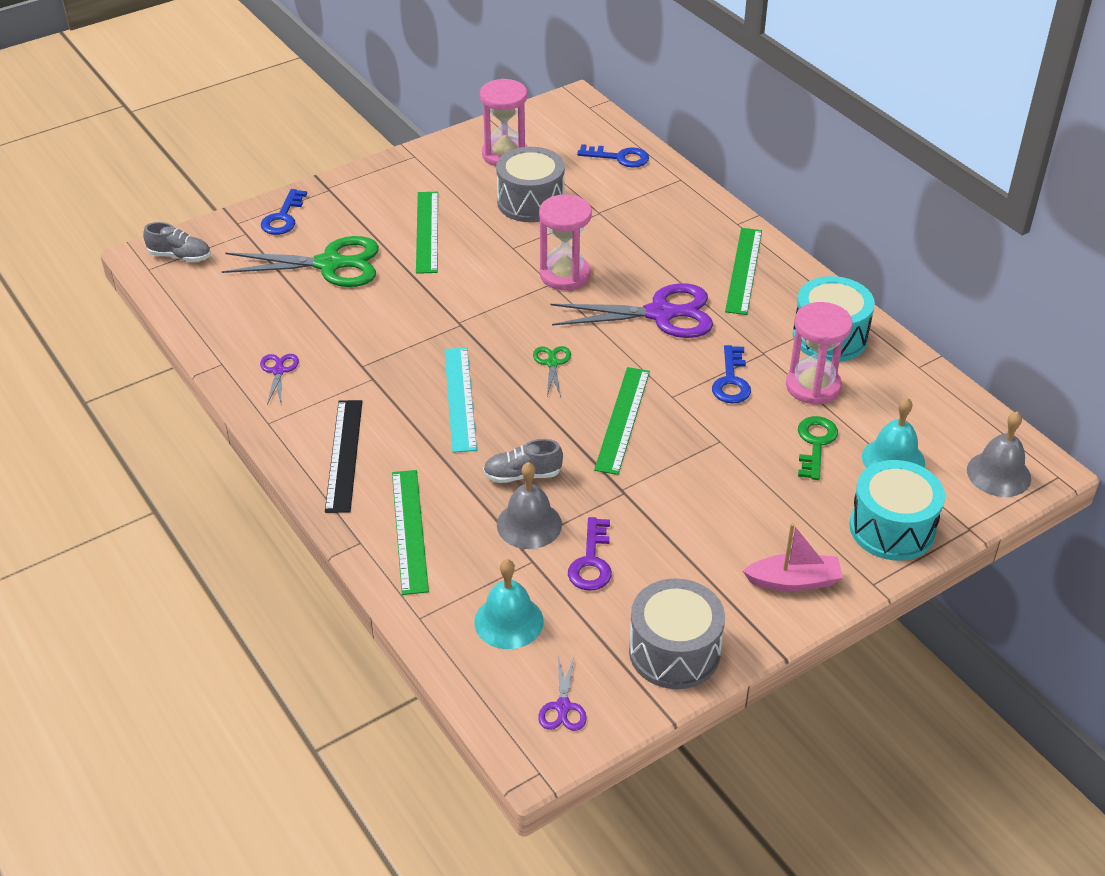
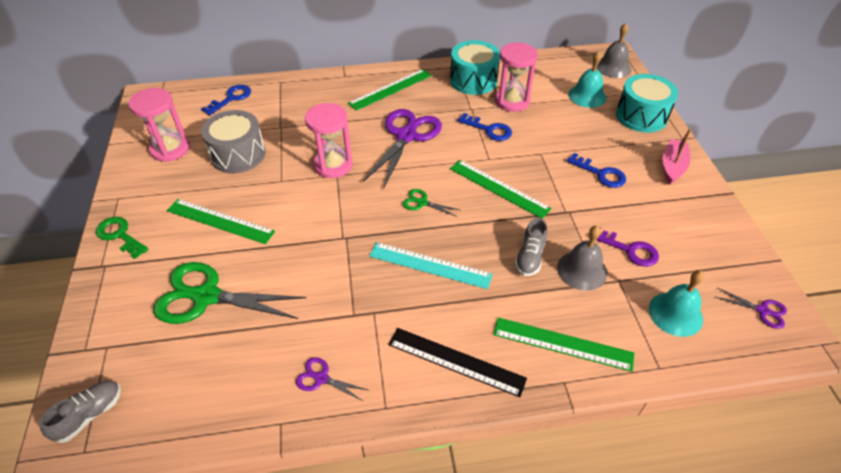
camera: 65 degrees left, 5 degrees up
green scissors [222,236,379,287] -> green scissors turned 105 degrees counterclockwise [153,262,306,324]
blue key [261,189,307,235] -> blue key moved to [567,153,626,188]
grey drum [629,578,725,689] -> none
green ruler [725,228,762,315] -> green ruler turned 75 degrees counterclockwise [348,69,432,111]
green key [798,416,838,480] -> green key moved to [96,217,149,259]

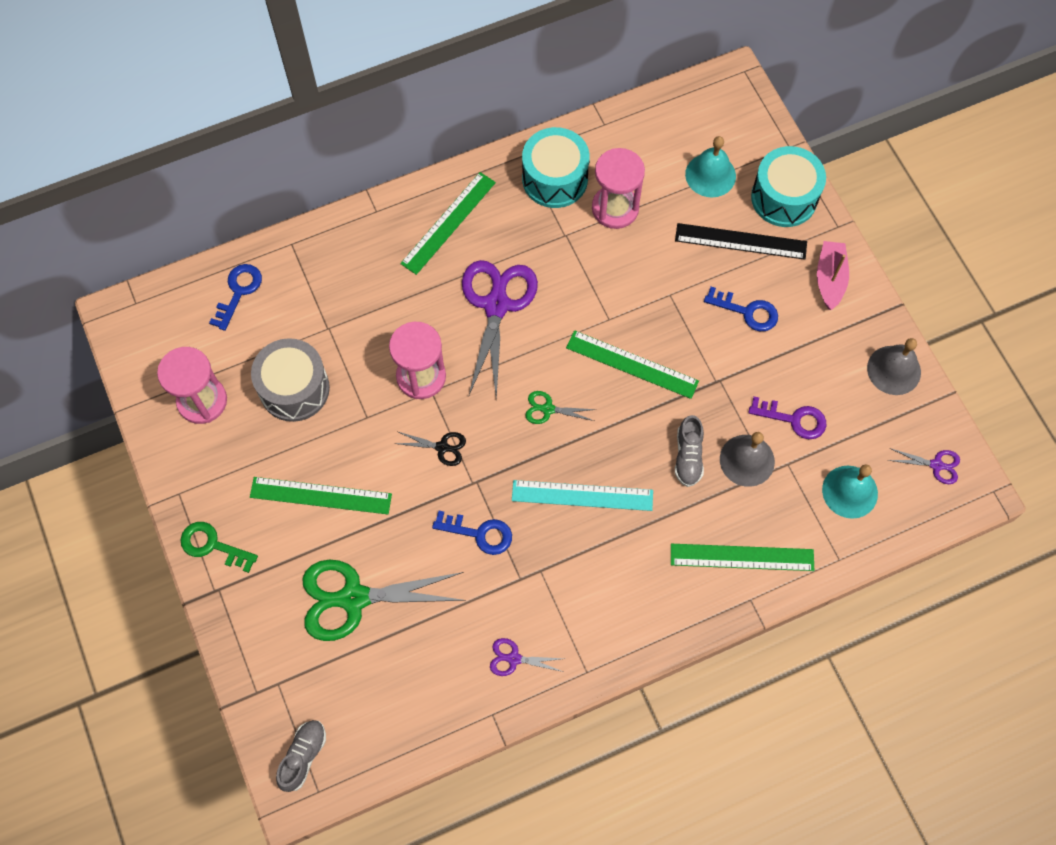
camera: 15 degrees left, 20 degrees up
black ruler [388,328,527,397] -> black ruler moved to [675,223,807,260]
blue key [458,113,512,141] -> blue key moved to [432,511,512,555]
grey bell [596,23,632,78] -> grey bell moved to [867,338,921,395]
none -> black scissors [394,432,466,466]

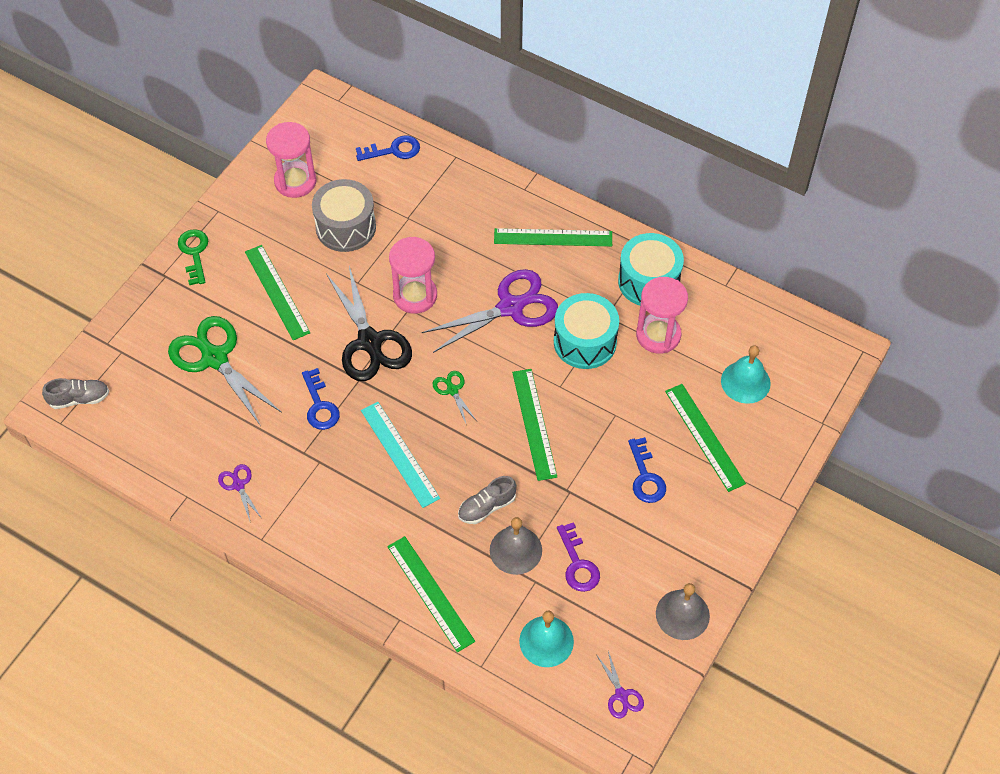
camera: 55 degrees right, 10 degrees down
black scissors [394,432,466,466] -> black scissors [326,266,412,381], size x2.21
black ruler [675,223,807,260] -> green ruler [665,384,746,492]
turquoise drum [751,146,826,227] -> turquoise drum moved to [554,293,619,369]
pink boat [817,241,849,310] -> none

